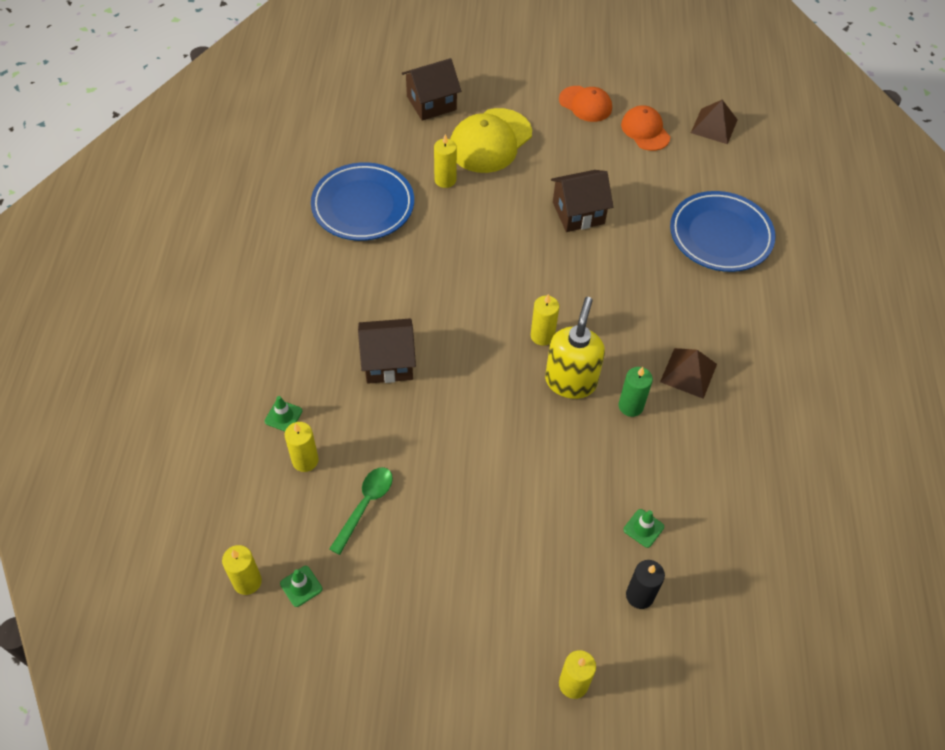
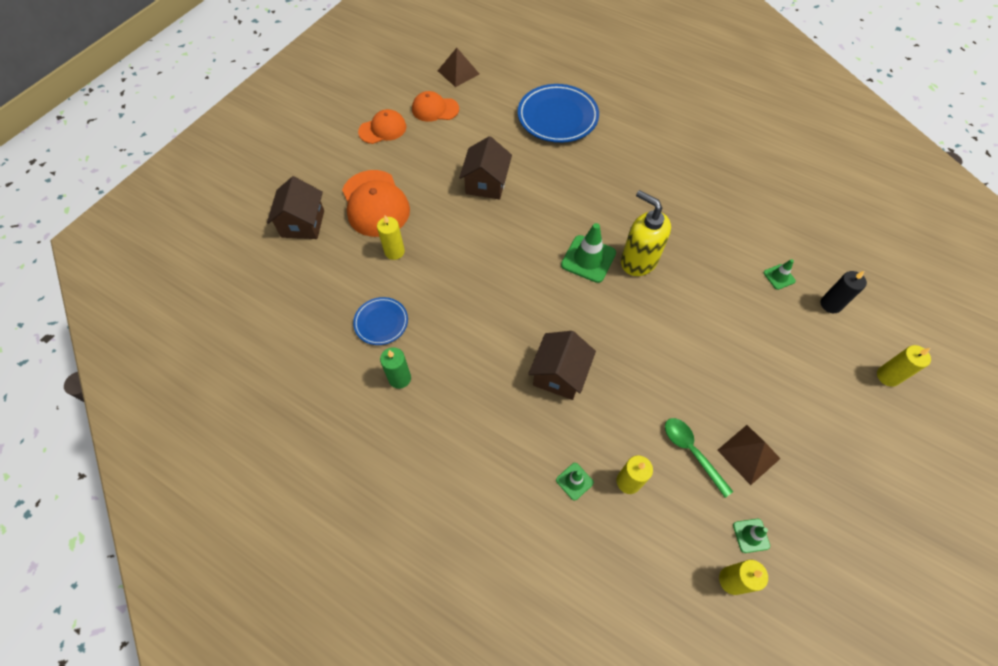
camera: 60 degrees left, 5 degrees up
blue plate [311,162,414,241] -> blue plate [353,297,408,345], size x0.55
yellow cap [450,108,532,173] -> orange cap [342,170,410,237]
yellow candle [531,294,559,346] -> green traffic cone [561,223,616,283]
green candle [619,367,653,417] -> green candle moved to [380,347,411,389]
brown pyramid [660,348,717,399] -> brown pyramid moved to [717,425,781,485]

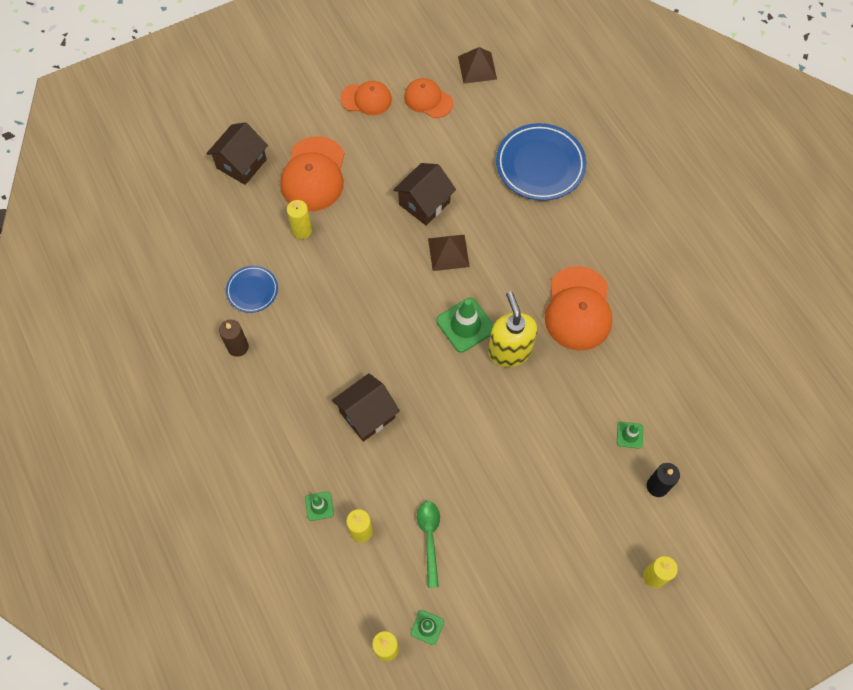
camera: 30 degrees right, 5 degrees up
green candle [380,347,411,389] -> brown candle [219,319,249,357]
brown pyramid [717,425,781,485] -> brown pyramid moved to [428,235,470,271]
none -> orange cap [545,266,612,351]

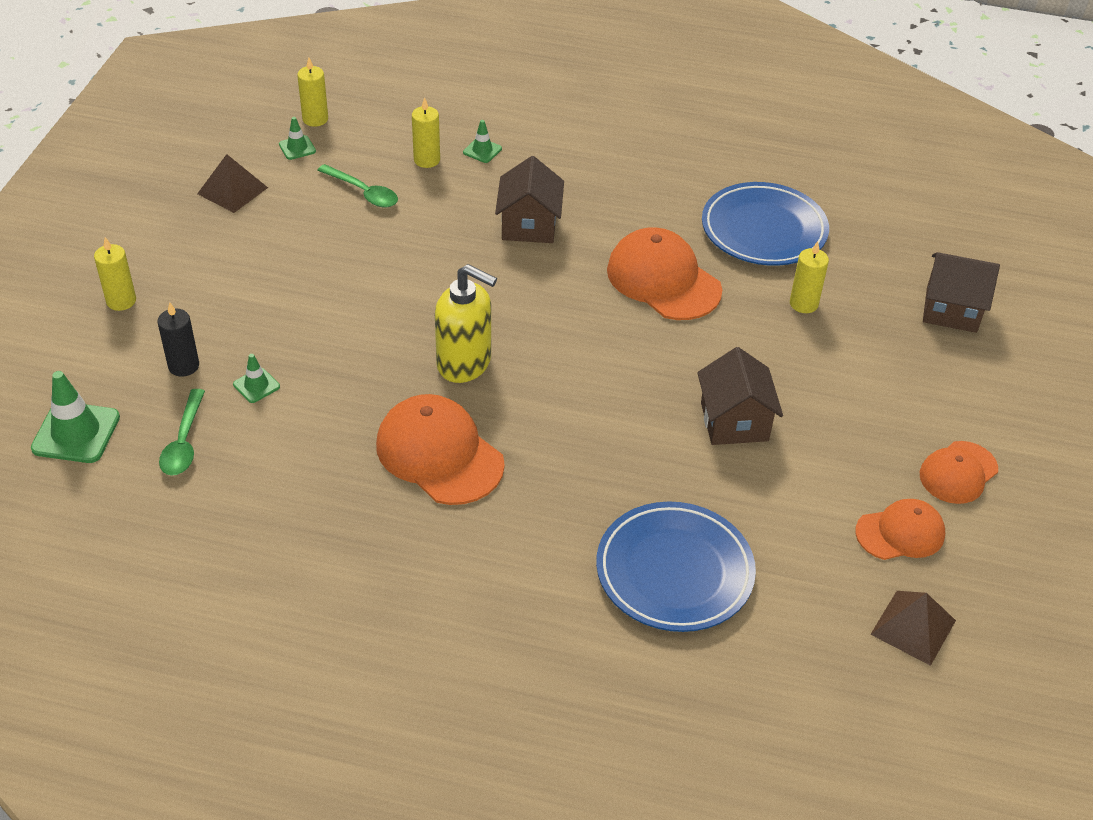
camera: 130 degrees right, 20 degrees down
brown house [206,122,268,185] -> brown house turned 60 degrees counterclockwise [923,252,1000,333]
brown candle [219,319,249,357] -> none
blue plate [226,266,278,313] -> blue plate [702,182,829,266], size x1.83
orange cap [281,136,345,211] -> orange cap moved to [607,227,722,320]
brown pyramid [428,235,470,271] -> brown pyramid moved to [197,154,268,213]
green traffic cone [436,298,494,353] -> green traffic cone moved to [31,371,120,463]
none -> green spoon [159,389,205,476]

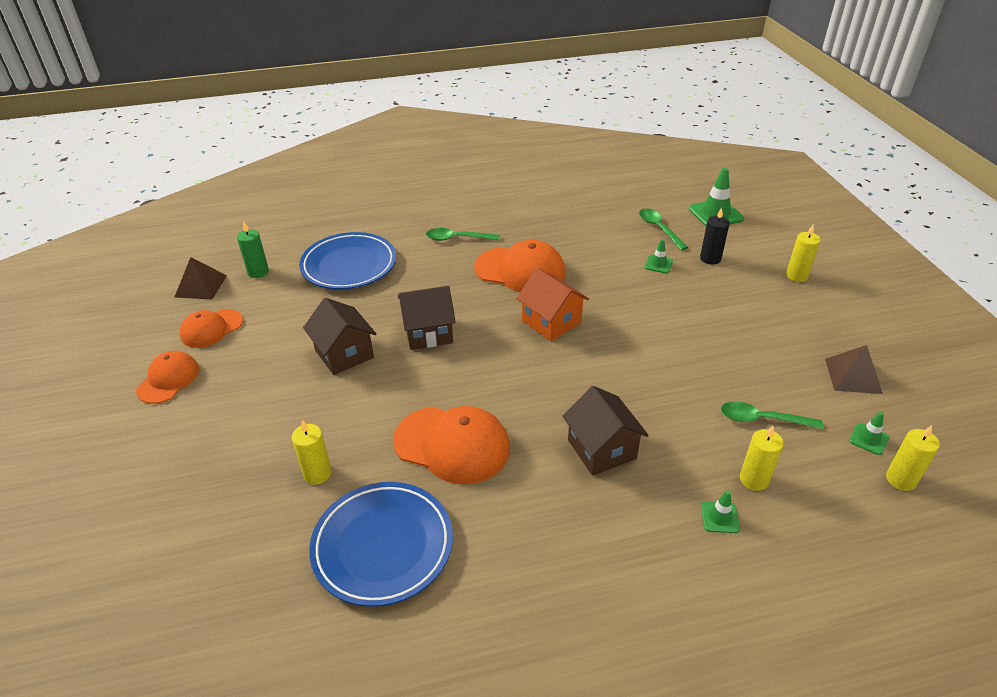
camera: 155 degrees right, 5 degrees down
yellow soap dispenser [435,264,497,383] -> orange house [516,268,589,341]
brown house [923,252,1000,333] -> brown house moved to [398,286,456,350]
none -> green candle [237,222,269,278]
none -> green spoon [426,228,500,241]

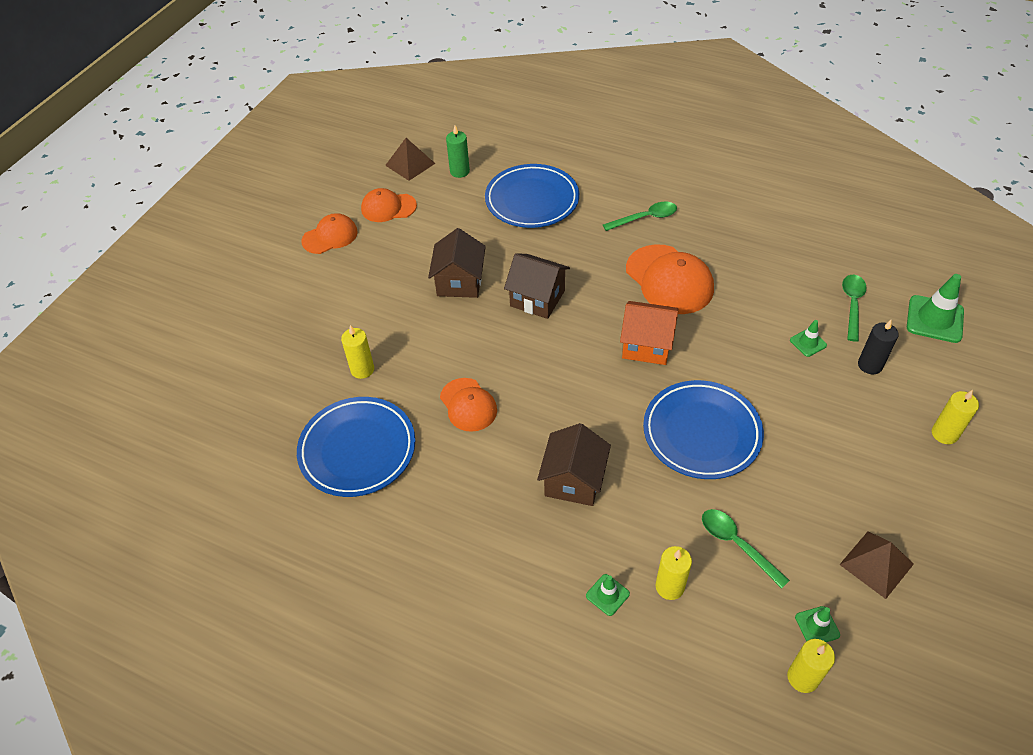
camera: 40 degrees right, 10 degrees up
orange cap [393,406,510,484] -> orange cap [440,378,497,432], size x0.62
green spoon [426,228,500,241] -> green spoon turned 120 degrees clockwise [603,202,677,231]
orange house [516,268,589,341] -> orange house turned 75 degrees counterclockwise [620,301,678,365]
none -> blue plate [643,380,764,479]

